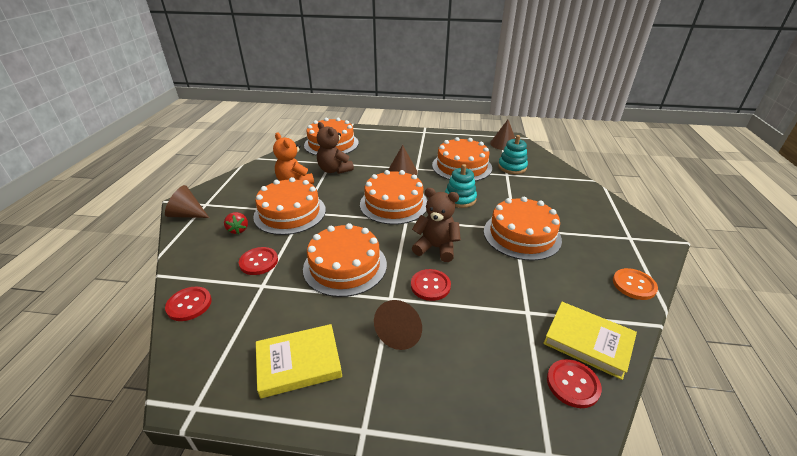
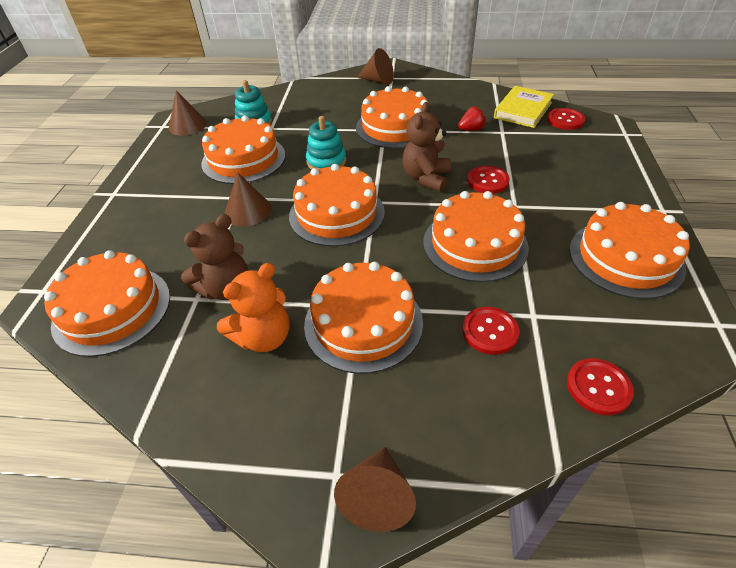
camera: 90 degrees left, 10 degrees up
red strawberry [224,212,248,234] -> red strawberry moved to [458,107,486,131]
yellow book [256,324,342,398] -> orange cake [569,202,690,299]
brown cone [374,300,422,350] -> brown cone moved to [357,48,394,84]
orange button [613,268,658,300] -> none

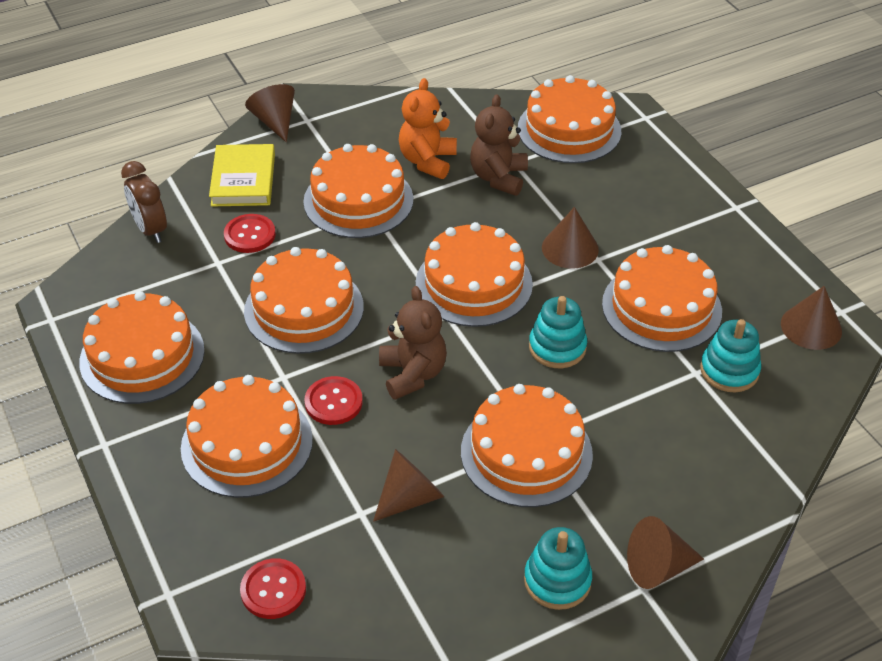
camera: 145 degrees right, 0 degrees up
red strawberry [458,107,486,131] -> brown cone [373,449,444,522]
yellow book [494,86,554,128] -> yellow book moved to [209,144,275,207]
red button [567,358,634,415] -> brown clock [121,161,167,243]
none -> orange cake [181,375,313,498]
none -> turquoise stacking toy [524,527,592,610]

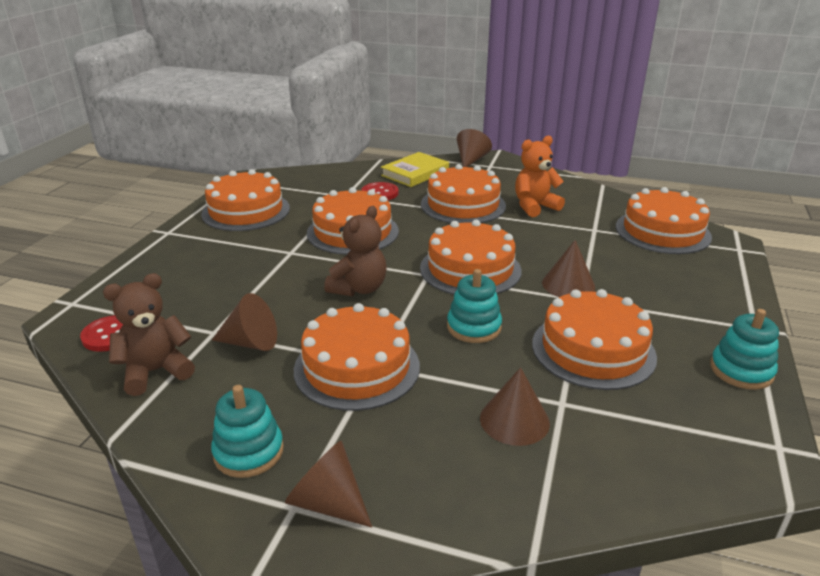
camera: 45 degrees right, 15 degrees down
brown clock [121,161,167,243] -> none
orange cake [181,375,313,498] -> none
red button [304,376,363,425] -> none
brown teddy bear [470,94,528,196] -> brown teddy bear moved to [103,273,195,396]
turquoise stacking toy [700,319,761,392] -> turquoise stacking toy moved to [710,309,779,390]
brown cone [781,286,842,350] -> brown cone moved to [480,367,550,446]

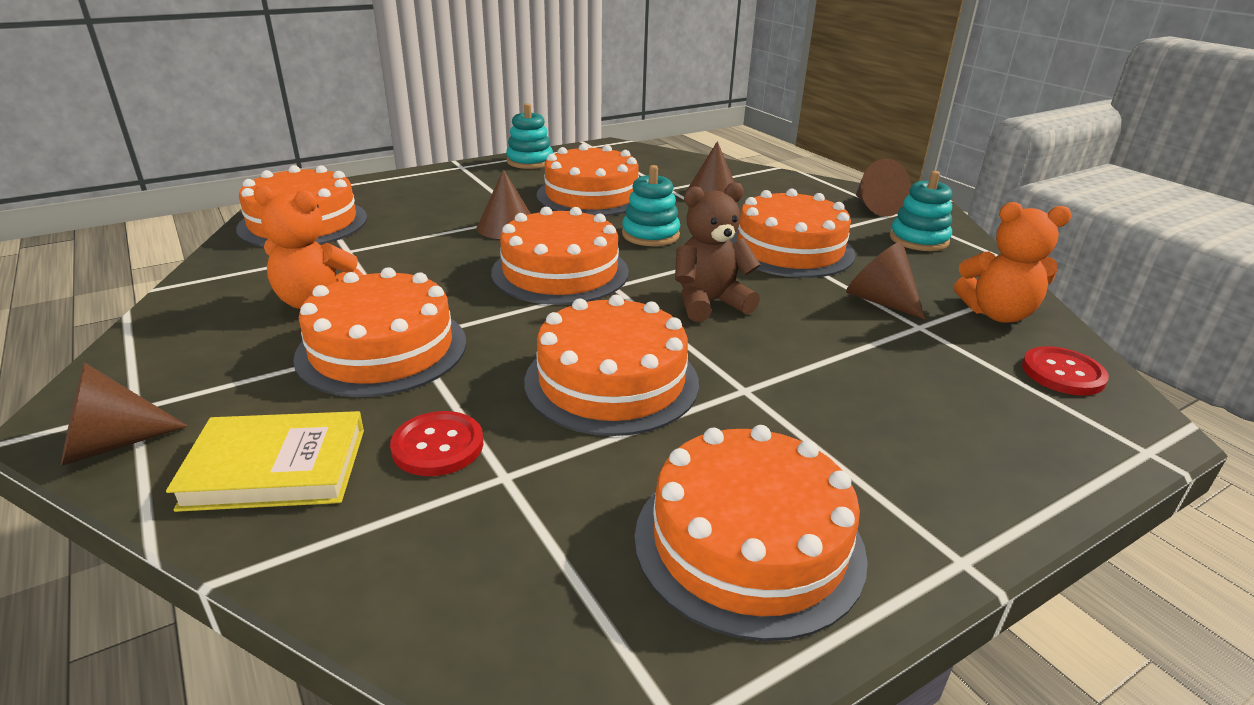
camera: 140 degrees left, 0 degrees up
brown teddy bear [103,273,195,396] -> orange teddy bear [954,202,1072,323]

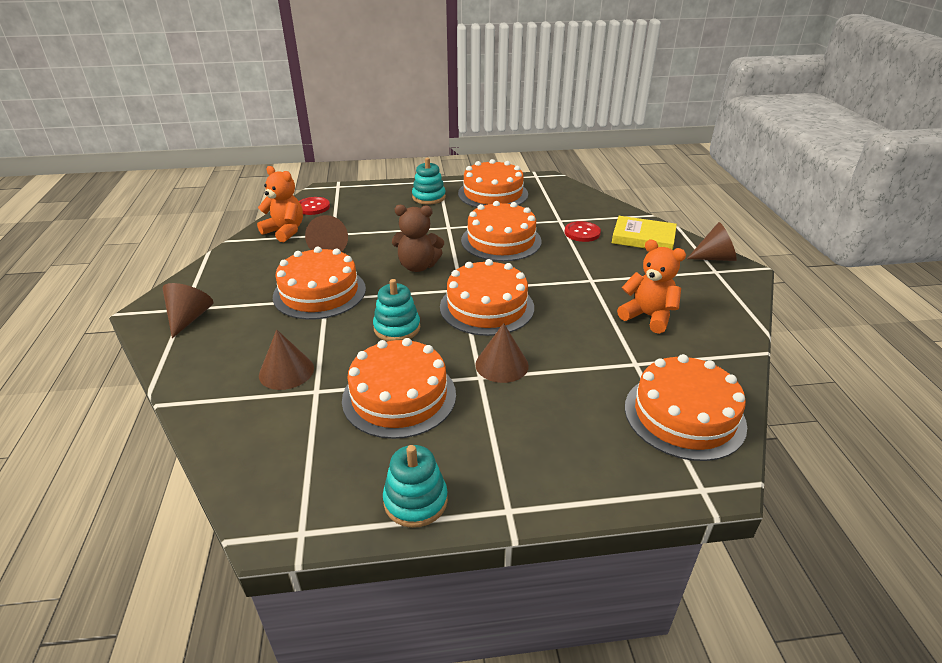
camera: 155 degrees left, 5 degrees up
orange cake [293,267,466,397] -> none
turquoise stacking toy [890,171,952,251] -> turquoise stacking toy moved to [412,158,446,204]

